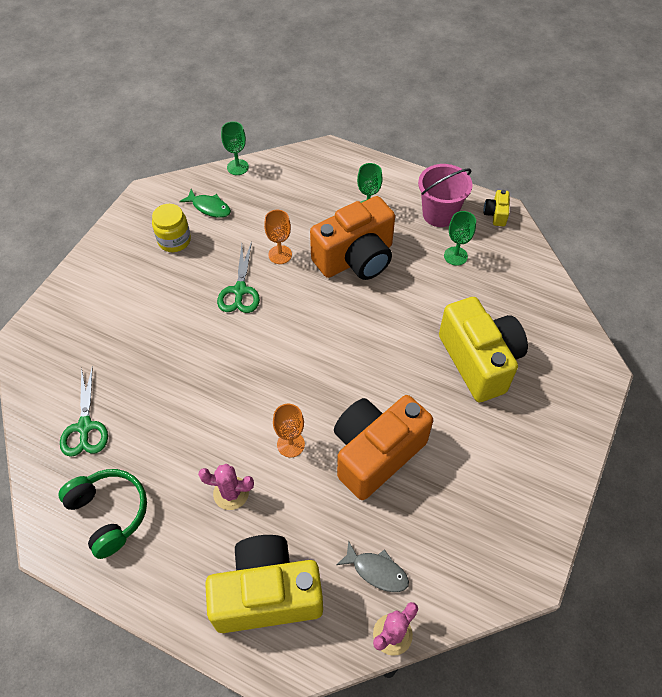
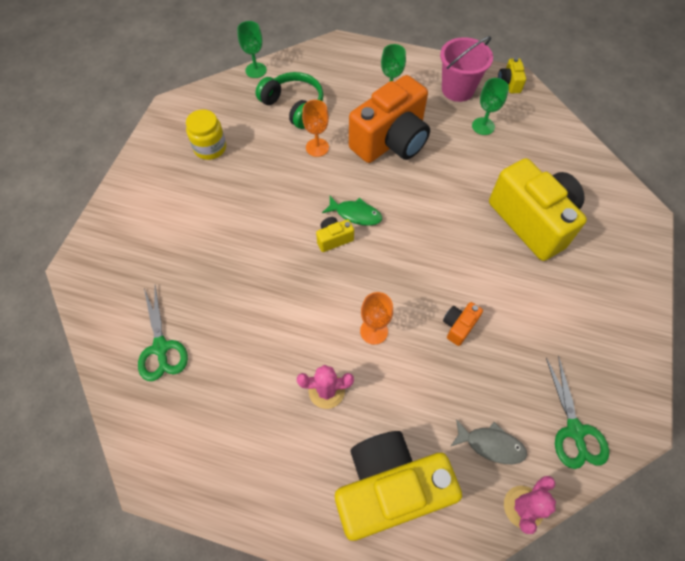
camera: 10 degrees left, 5 degrees up
green headphones [58,469,147,559] -> green headphones moved to [256,72,324,129]
green fish [179,189,231,218] -> green fish moved to [322,196,382,226]
green scissors [217,242,260,313] -> green scissors moved to [546,356,609,469]
orange camera [334,395,433,500] -> orange camera [443,302,483,346], size x0.41
none -> yellow camera [316,217,354,252]

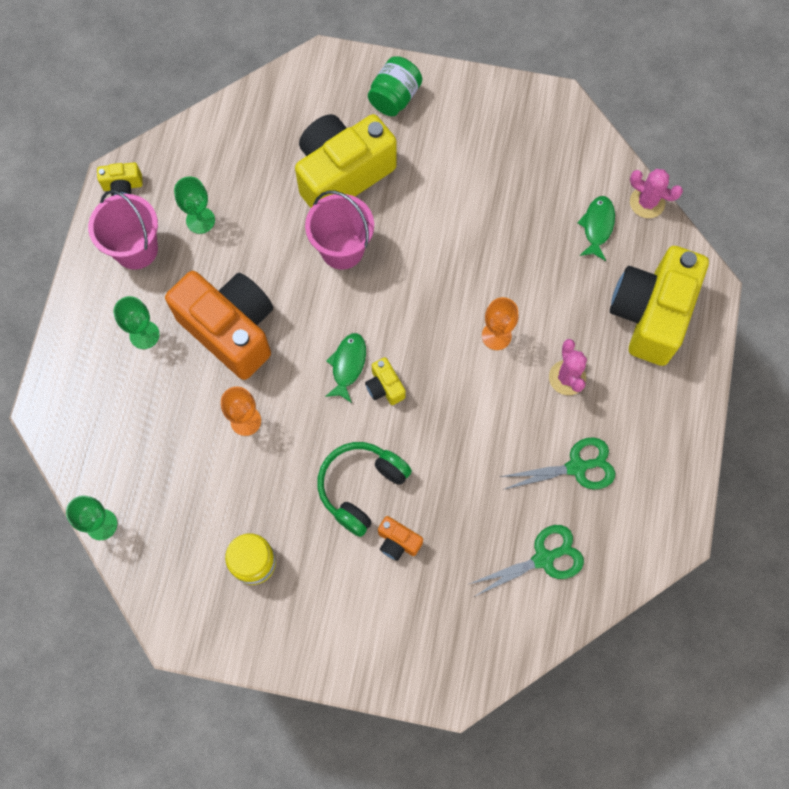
camera: 95 degrees left, 10 degrees up
green headphones [256,72,324,129] -> green headphones moved to [317,442,412,537]
yellow camera [335,431,462,541] -> yellow camera turned 45 degrees clockwise [610,246,709,366]
orange camera [443,302,483,346] -> orange camera moved to [378,516,423,561]
grey fish [450,419,527,464] -> green fish [577,196,615,261]
green scissors [546,356,609,469] -> green scissors moved to [500,437,615,490]
none -> pink bucket [305,191,374,269]
none -> green jar [368,56,422,116]

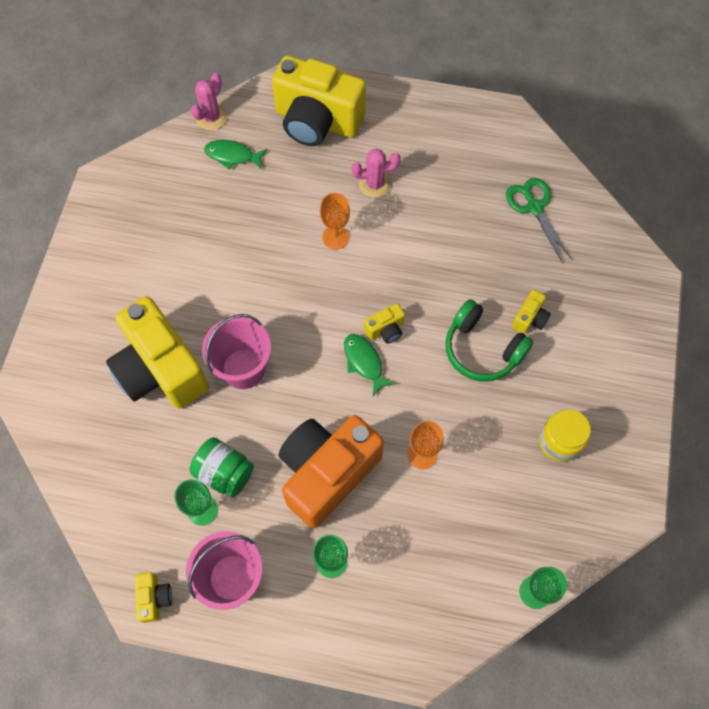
camera: 90 degrees left, 5 degrees down
green fish [325,333,366,403] -> green fish turned 45 degrees clockwise [344,334,395,396]
green jar [368,56,422,116] -> green jar moved to [190,437,254,497]
orange camera [378,516,423,561] -> yellow camera [512,289,551,334]
green scissors [500,437,615,490] -> none

